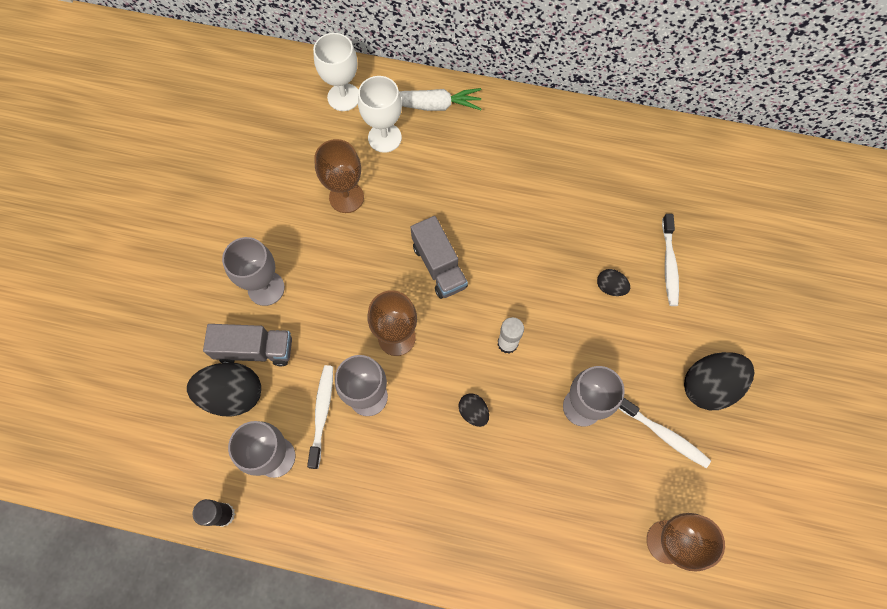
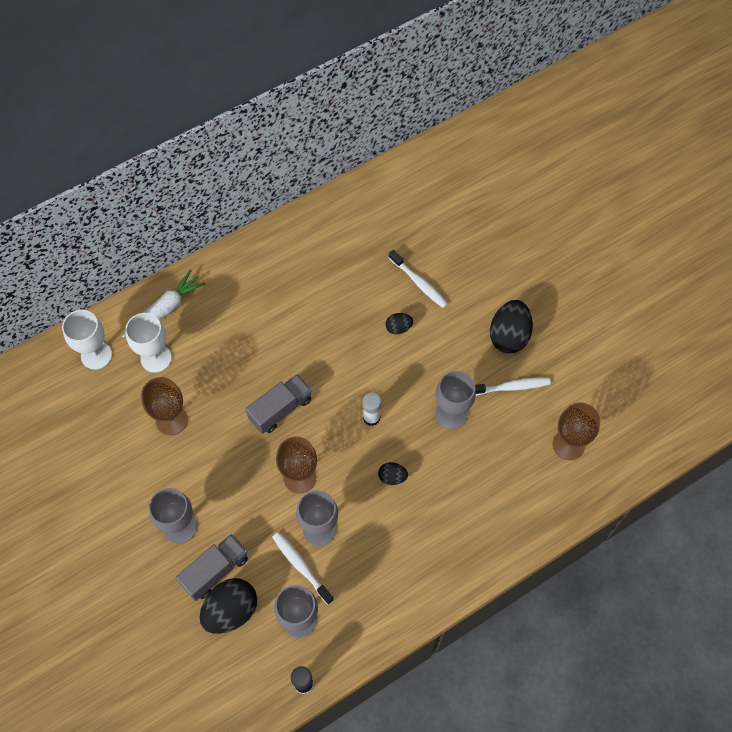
camera: 45 degrees left, 5 degrees down
grey truck [411,216,468,299] -> grey truck turned 60 degrees counterclockwise [246,374,312,434]

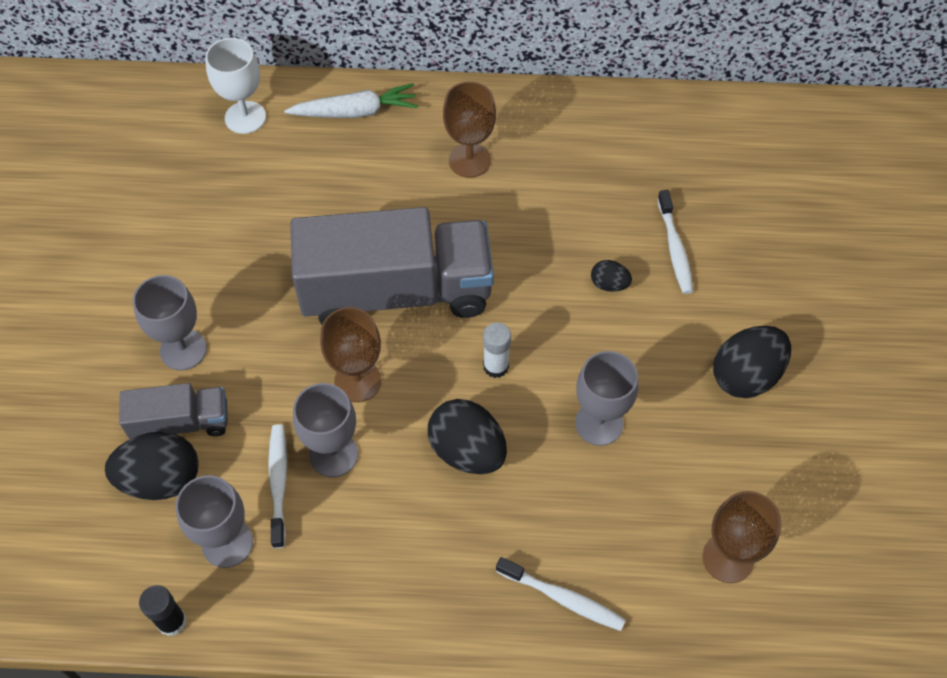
camera: 35 degrees right, 5 degrees down
white goblet [125,313,172,373] -> none
brown goblet [141,377,188,435] -> brown goblet moved to [443,81,496,178]
grey truck [246,374,312,434] -> grey truck [290,207,494,325], size x2.04
black egg [378,462,408,485] -> black egg [428,399,507,474], size x1.96
white toothbrush [475,377,551,396] -> white toothbrush moved to [496,557,626,631]

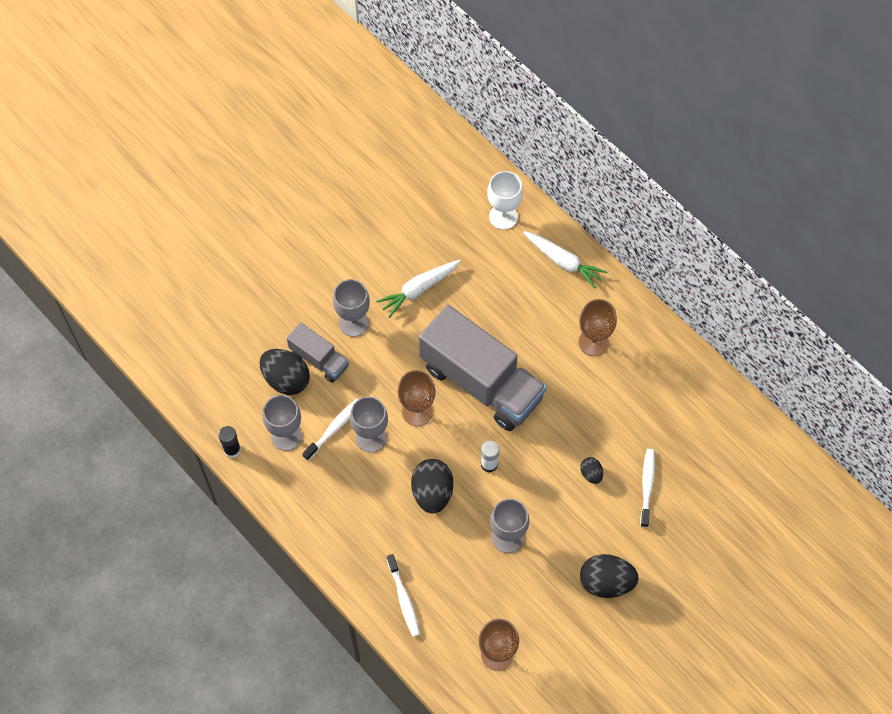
camera: 45 degrees right, 5 degrees up
white toothbrush [657,190,693,294] -> white toothbrush turned 150 degrees clockwise [640,449,655,527]
none -> white carrot [376,260,461,318]

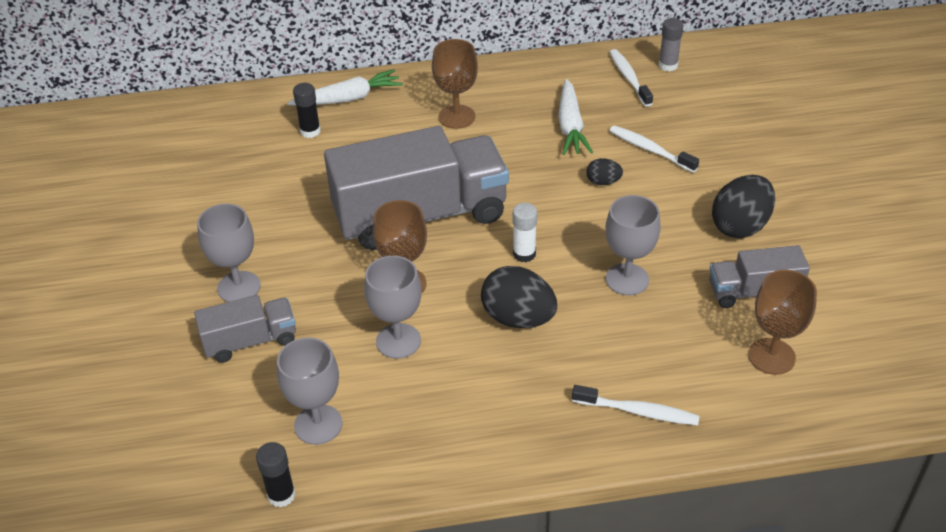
camera: 55 degrees left, 20 degrees down
black egg [260,349,310,395] -> none
white toothbrush [303,399,359,461] -> white toothbrush moved to [610,49,653,107]
white carrot [376,260,461,318] -> white carrot moved to [558,79,593,155]
white goblet [487,171,523,230] -> none
none -> black glue stick [293,83,321,138]
none -> grey glue stick [658,18,683,72]
none -> grey truck [709,245,810,308]

